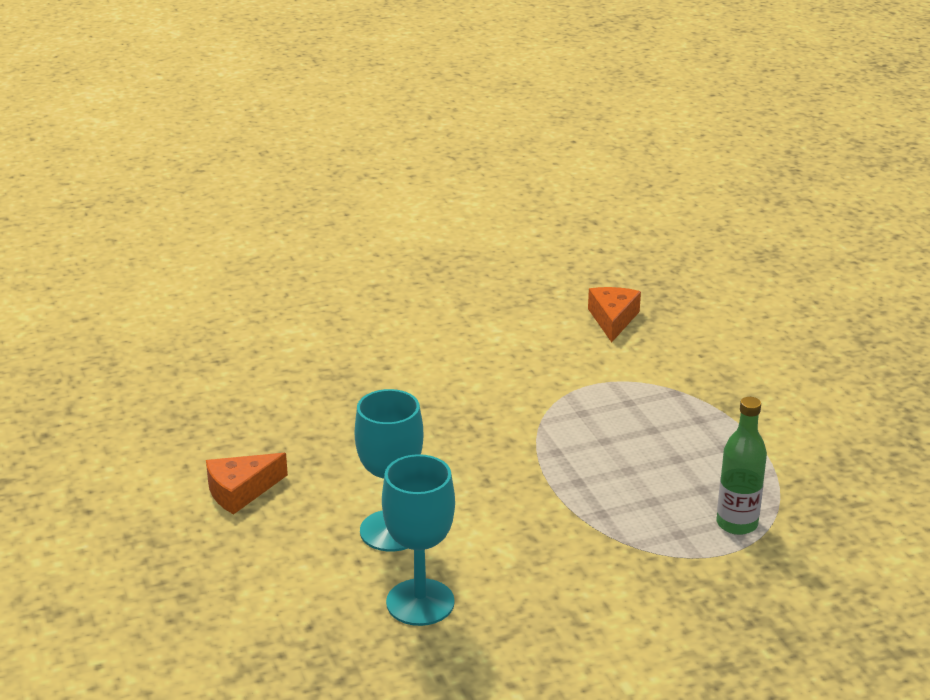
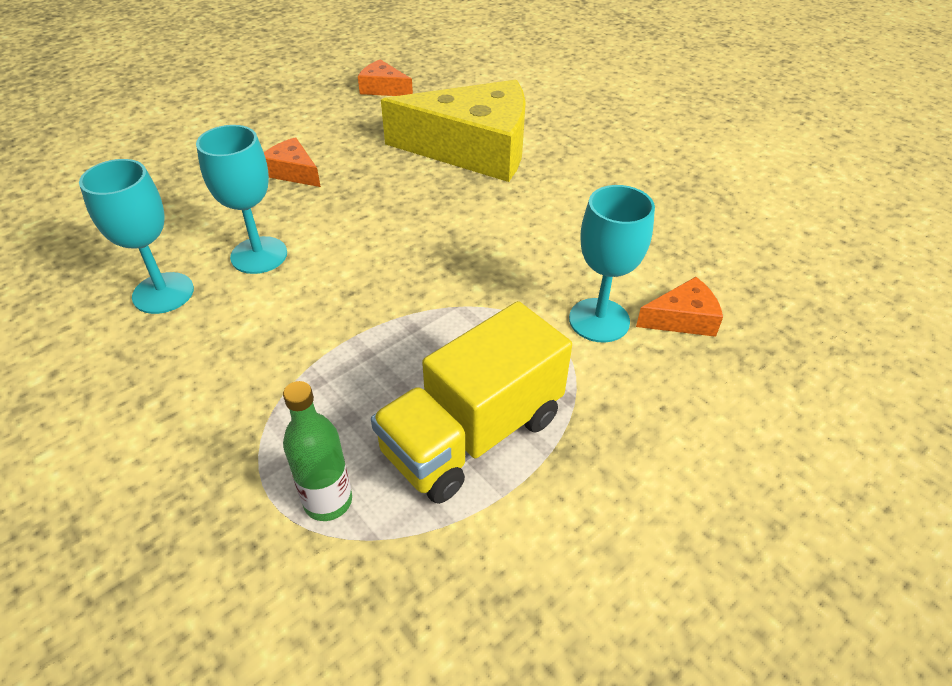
camera: 70 degrees right, 15 degrees up
none -> orange cheese [358,59,413,96]
none -> yellow truck [371,301,572,504]
none -> yellow cheese [381,80,526,182]
none -> turquoise goblet [569,185,655,343]

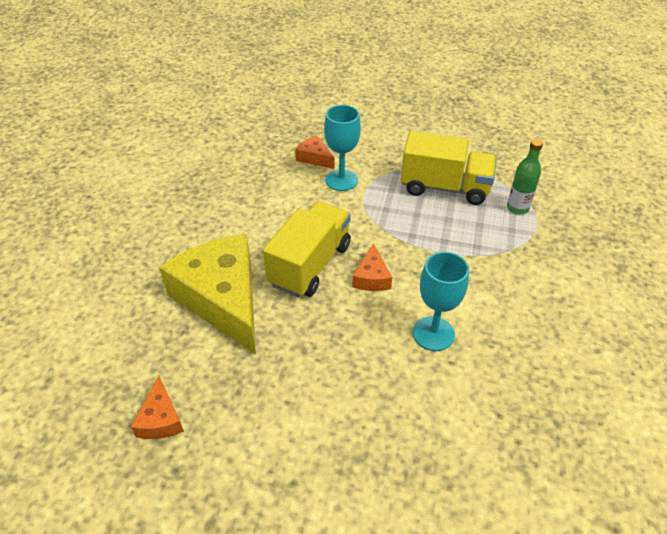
camera: 125 degrees left, 0 degrees up
turquoise goblet [79,159,194,314] -> none
orange cheese [264,137,321,187] -> orange cheese moved to [352,243,392,291]
none -> yellow truck [263,201,351,297]

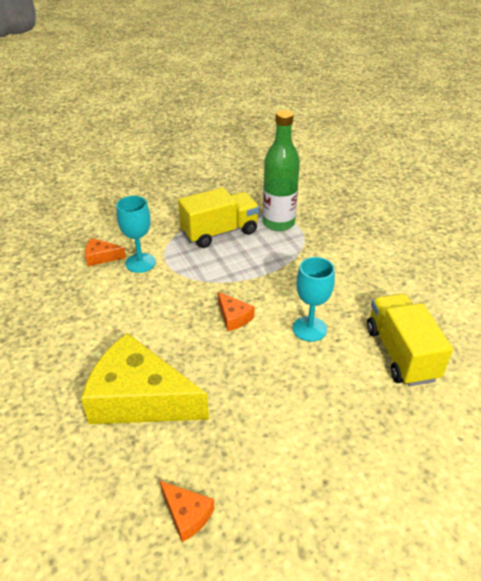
camera: 40 degrees left, 5 degrees down
yellow truck [263,201,351,297] -> yellow truck moved to [367,294,453,386]
green bottle [507,139,543,215] -> green bottle [263,110,300,231], size x1.83

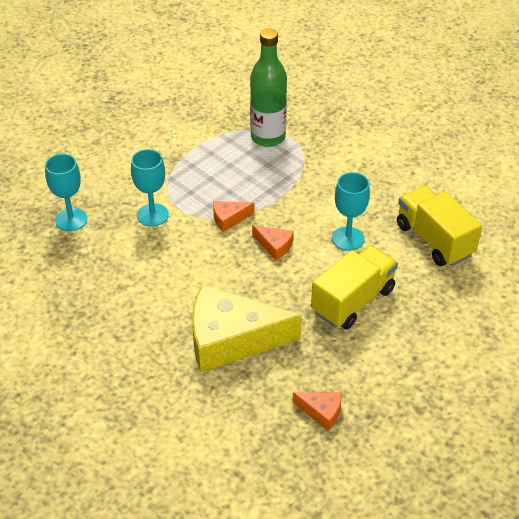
camera: 20 degrees left, 5 degrees up
orange cheese [85,238,126,266] -> orange cheese moved to [213,201,254,232]
yellow truck [178,187,259,248] -> yellow truck moved to [311,245,398,330]
none -> turquoise goblet [45,154,87,231]

